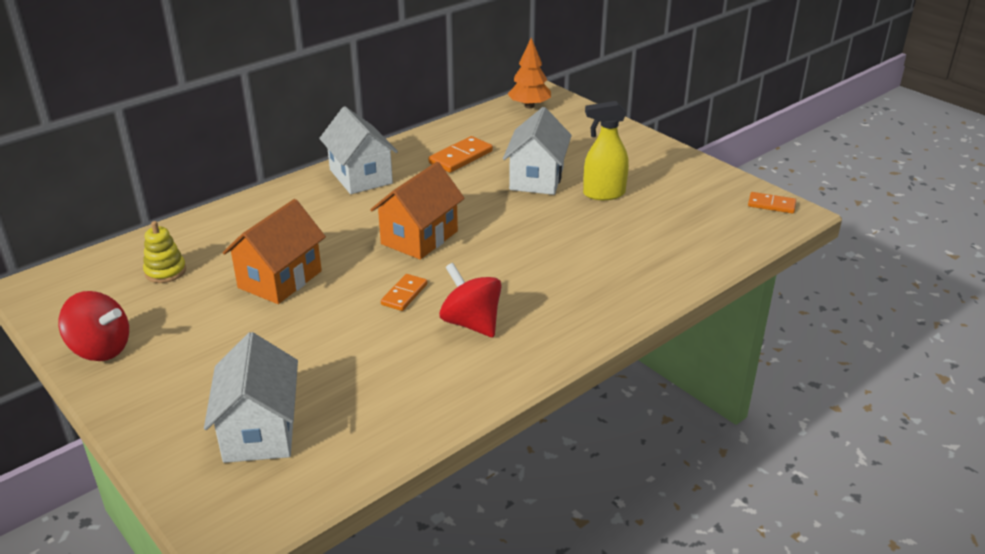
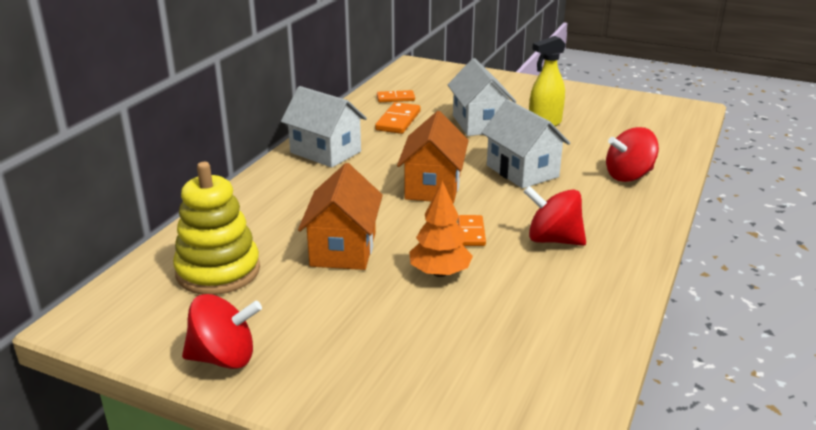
camera: 25 degrees left, 5 degrees down
yellow stacking toy [143,221,186,283] -> yellow stacking toy [173,162,260,295], size x1.88
white house [204,332,298,463] -> white house moved to [481,99,570,189]
orange tree [508,38,551,108] -> orange tree moved to [409,181,473,277]
orange domino [748,192,796,214] -> orange domino moved to [377,90,415,102]
none -> red spinning top [606,127,659,182]

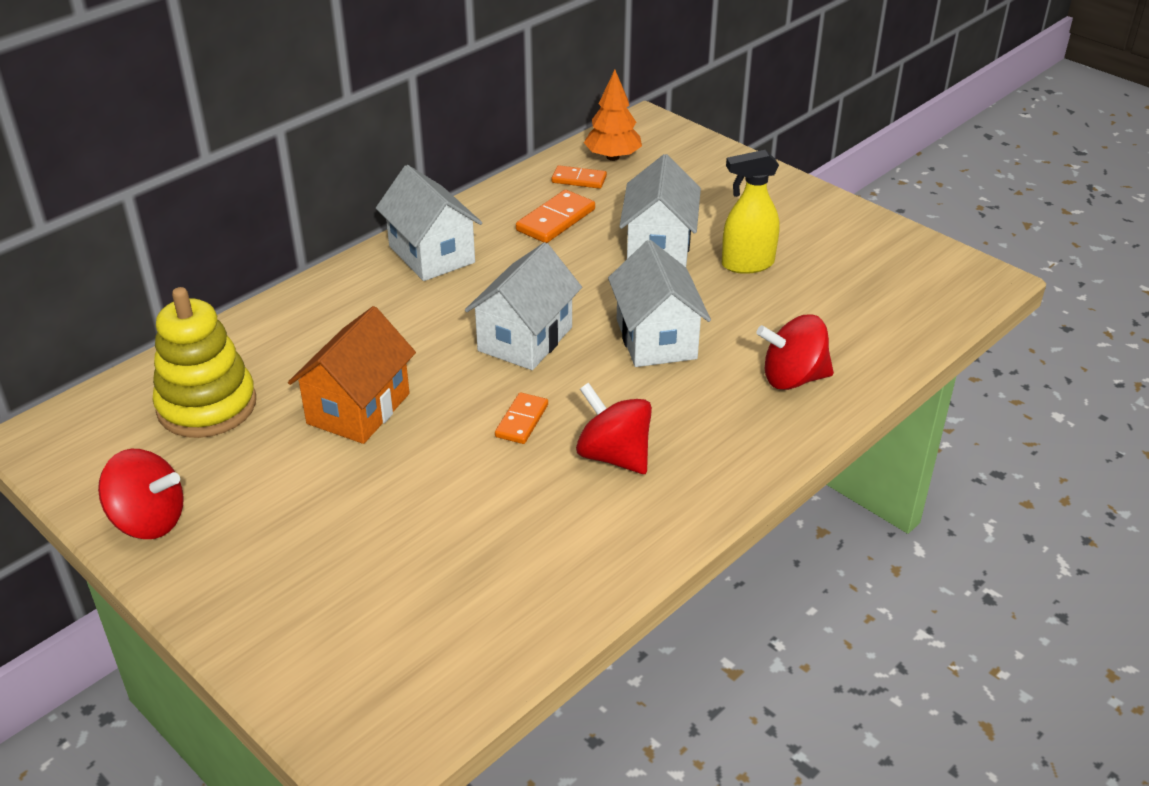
camera: 20 degrees right, 10 degrees up
orange house [397,111,469,203] -> white house [465,242,582,370]
orange tree [409,181,473,277] -> orange tree moved to [584,70,642,161]

